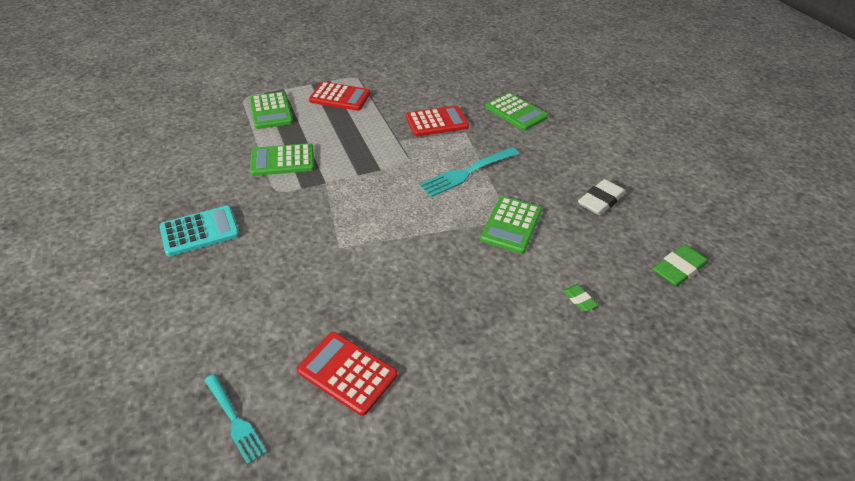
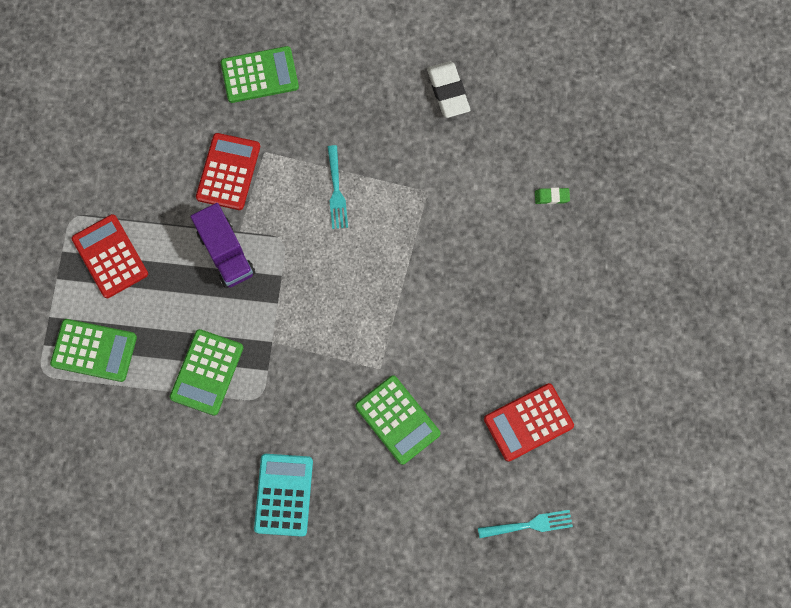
camera: 60 degrees left, 30 degrees up
red calculator [309,82,371,111] -> red calculator turned 75 degrees counterclockwise [72,214,148,298]
turquoise fork [419,147,519,197] -> turquoise fork [328,145,348,229], size x0.65
green calculator [480,196,542,254] -> green calculator moved to [355,375,441,465]
green eraser [653,245,708,287] -> none
none -> purple truck [190,203,255,288]

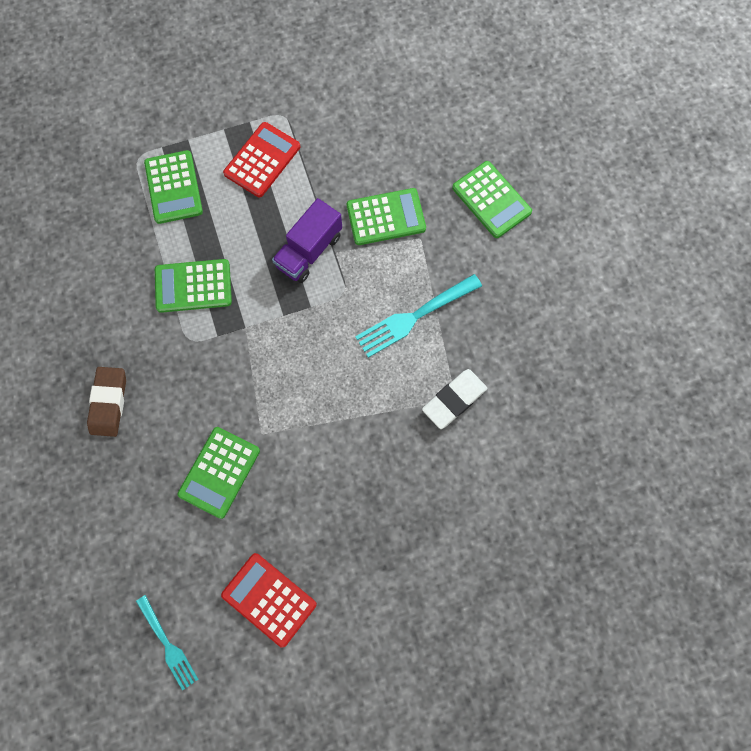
camera: 65 degrees right, 0 degrees up
red calculator [196,133,260,210] -> green calculator [347,188,426,245]
turquoise calculator [254,454,313,537] -> brown eraser [87,367,126,437]
turquoise fork [328,145,348,229] -> turquoise fork [355,274,482,358], size x1.54
white eraser [427,61,470,118] -> white eraser moved to [422,369,487,429]
green eraser [535,188,570,204] -> none

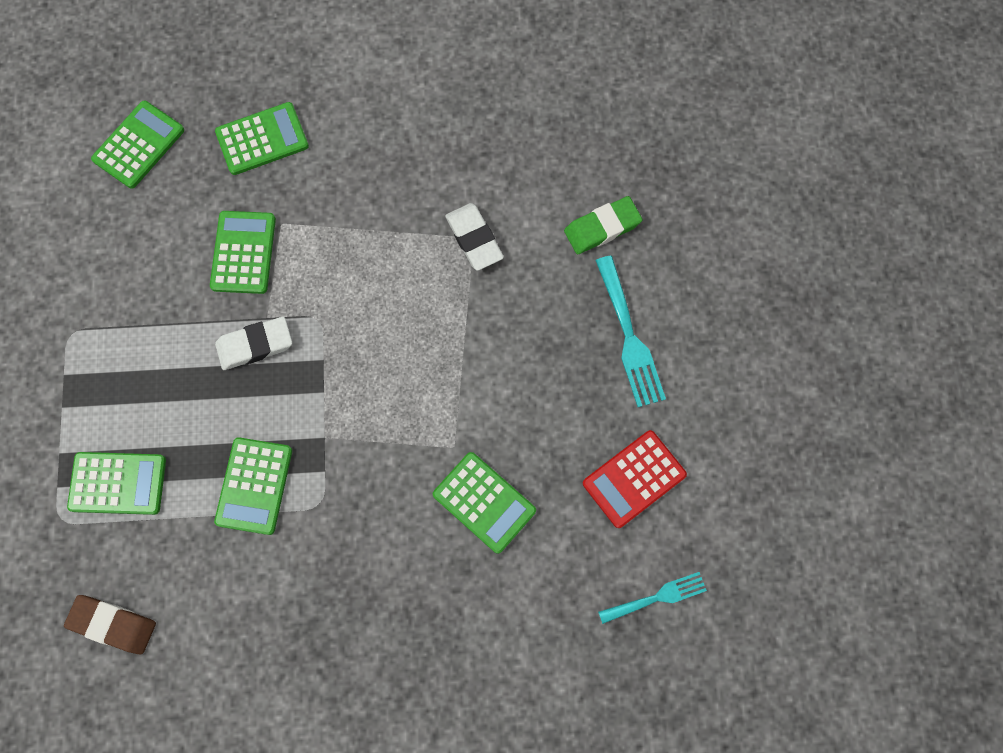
camera: 75 degrees left, 0 degrees up
brown eraser [87,367,126,437] -> brown eraser moved to [64,595,156,654]
red calculator [223,122,300,197] -> none
purple truck [272,198,342,283] -> white eraser [215,317,292,370]
turquoise fork [355,274,482,358] -> turquoise fork moved to [595,256,666,407]
none -> green calculator [91,101,184,189]
none -> green eraser [564,196,643,254]

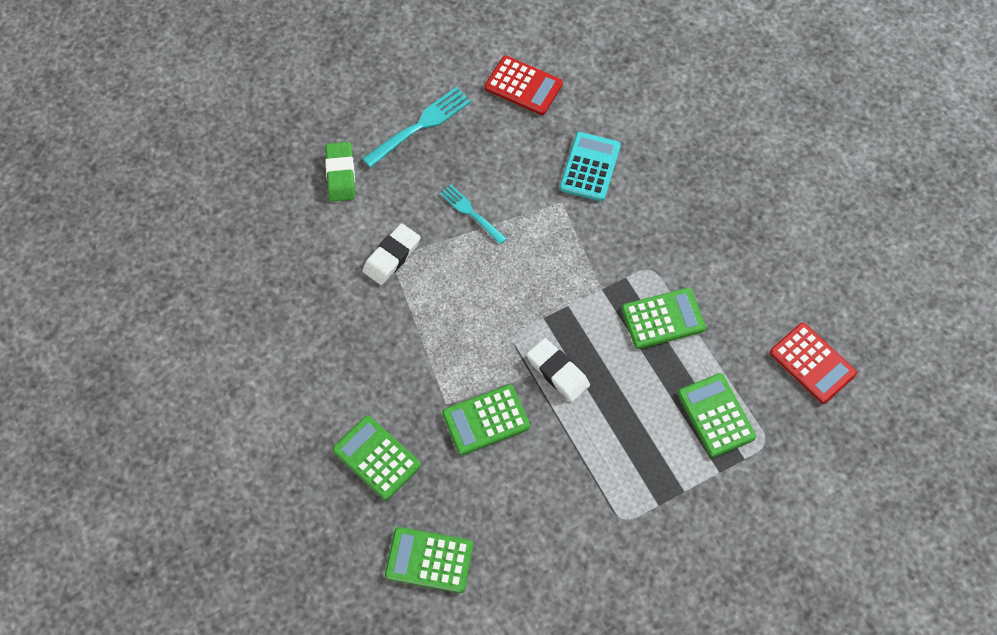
camera: 115 degrees left, 10 degrees down
brown eraser [64,595,156,654] -> red calculator [770,323,857,404]
green calculator [433,452,536,554] -> turquoise calculator [560,132,621,201]
green eraser [564,196,643,254] -> green eraser turned 45 degrees clockwise [325,142,355,201]
turquoise fork [598,572,707,624] -> turquoise fork moved to [440,185,507,245]

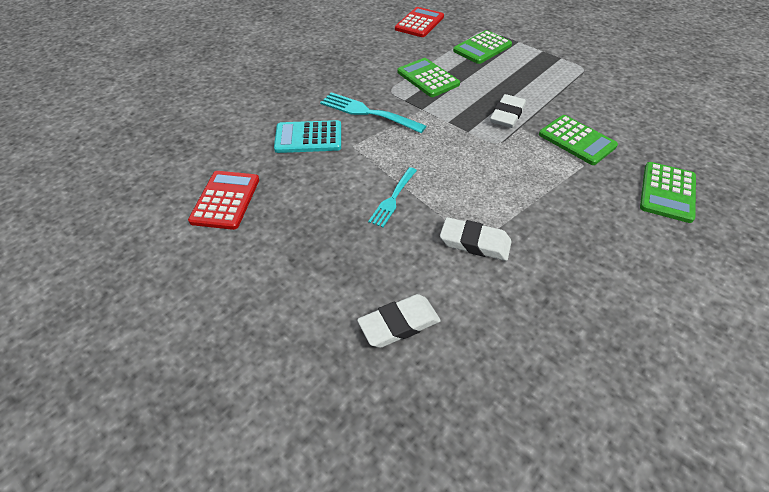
camera: 110 degrees left, 15 degrees down
green eraser [325,142,355,201] -> white eraser [357,294,441,348]
turquoise fork [362,87,471,168] -> turquoise fork moved to [320,92,426,133]
green calculator [385,527,473,593] -> none

